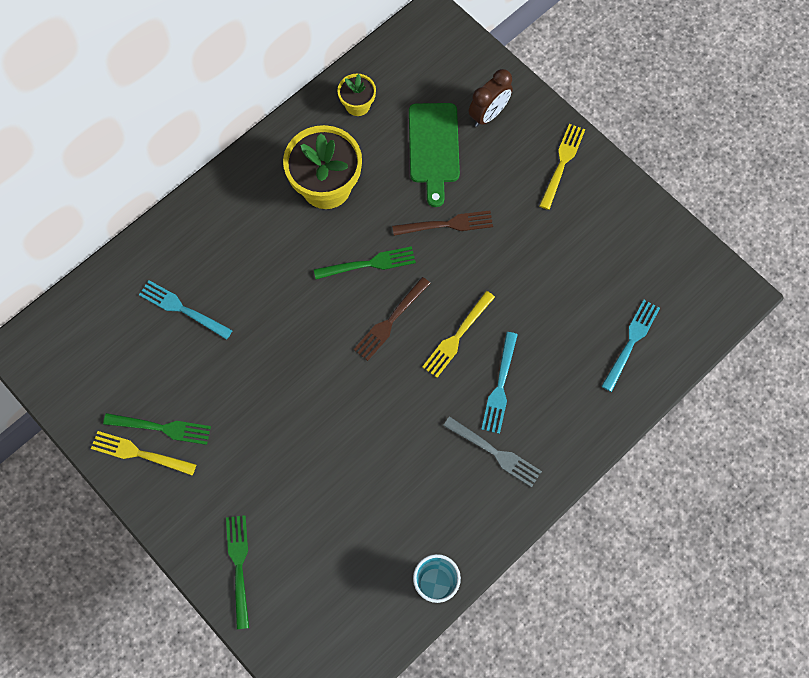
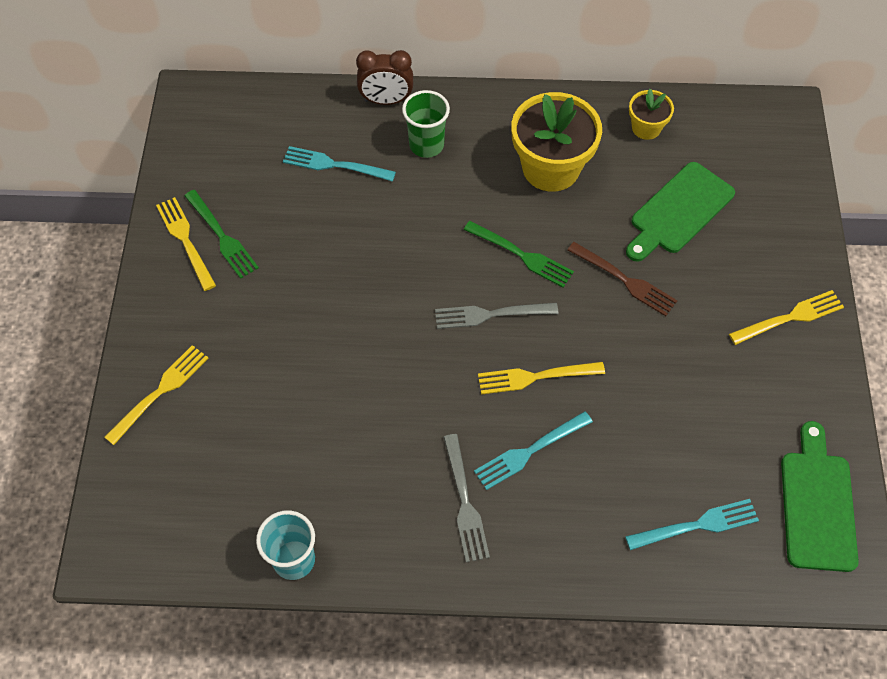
camera: 45 degrees right, 10 degrees down
turquoise fork [139,280,233,340] -> turquoise fork turned 60 degrees counterclockwise [283,146,396,182]
green fork [226,515,249,629] -> yellow fork [104,345,209,445]
brown fork [354,277,431,361] -> grey fork [435,303,558,329]
brown clock [469,69,513,127] -> brown clock moved to [356,50,413,105]
none -> green cup [402,90,450,158]
none -> green cutting board [781,421,859,572]

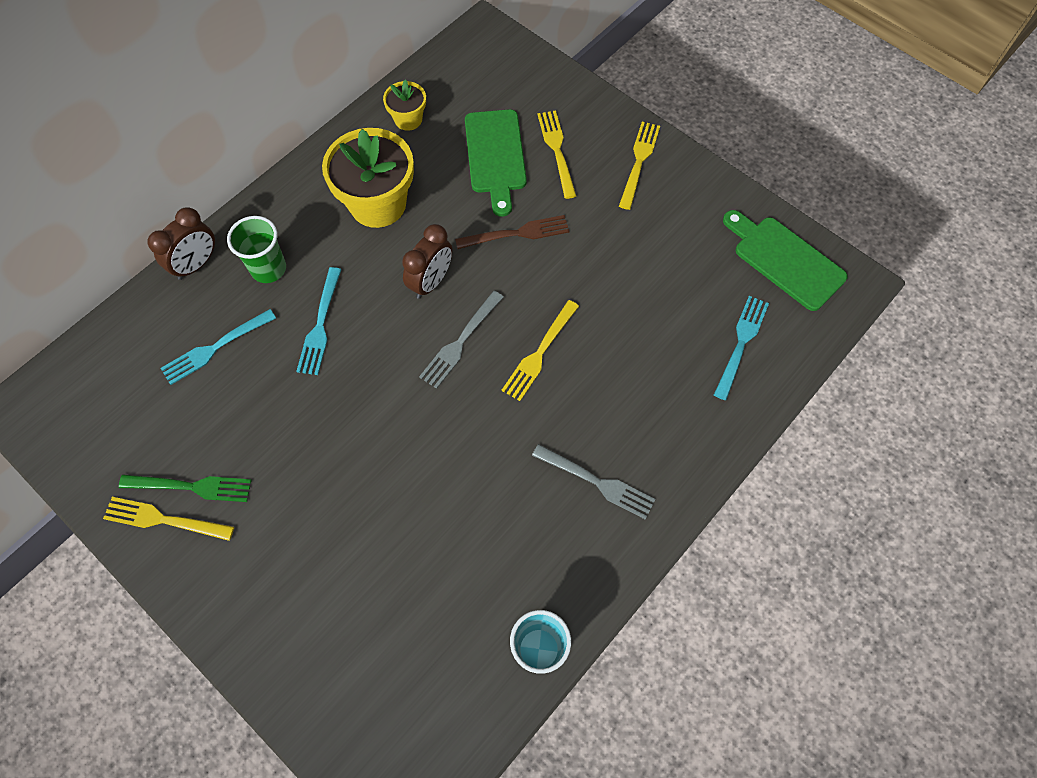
camera: 50 degrees left, 5 degrees up
yellow fork [104,345,209,445] -> yellow fork moved to [537,110,576,199]
green fork [463,221,574,288] -> brown clock [402,224,452,299]
turquoise fork [474,411,593,490] -> turquoise fork moved to [296,267,342,375]

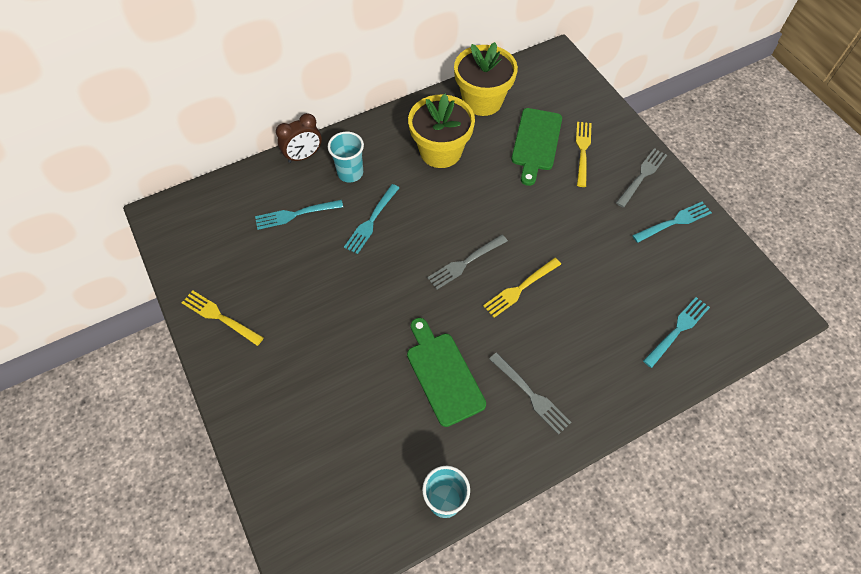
camera: 20 degrees right, 5 degrees down
green fork [119,475,252,502] -> none
green cup [227,216,286,283] -> turquoise cup [328,132,364,182]
yellow flower pot [383,79,426,131] -> yellow flower pot [454,42,518,116], size x1.94
brown clock [402,224,452,299] -> none
brown fork [455,215,569,249] -> none
yellow fork [619,122,660,210] -> grey fork [616,148,667,208]
green cutting board [723,210,848,311] -> green cutting board moved to [407,318,486,427]
none -> turquoise fork [632,202,712,243]

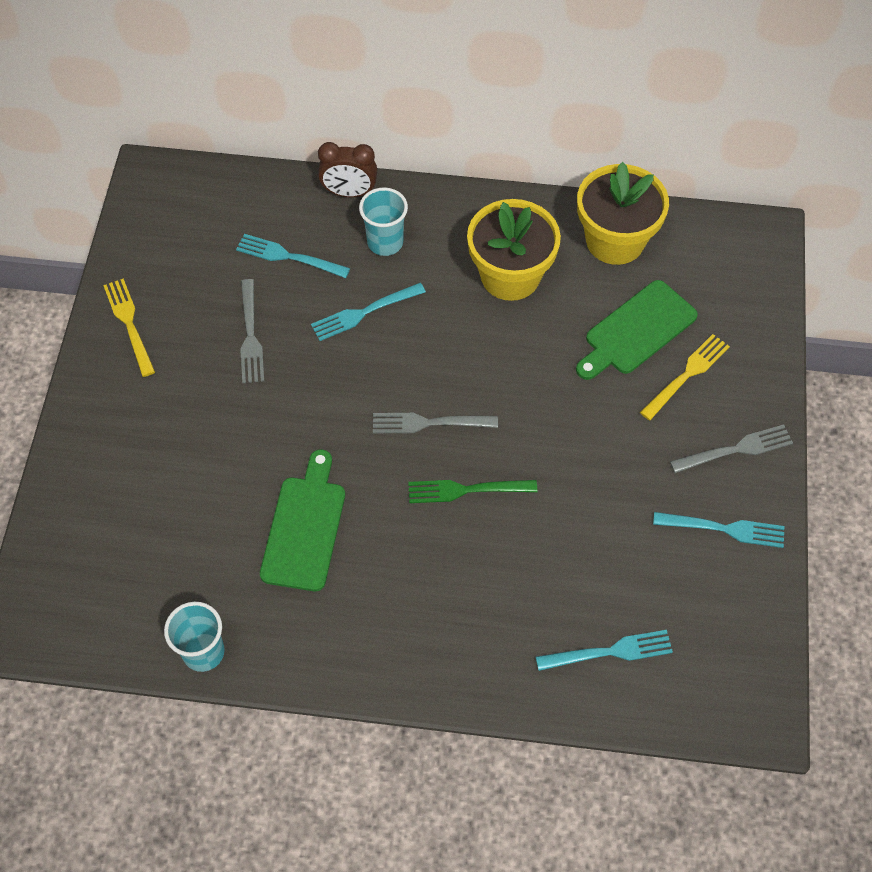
camera: 35 degrees right, 0 degrees up
yellow fork [483,258,561,318] -> green fork [408,480,537,503]
grey fork [489,352,571,435] -> grey fork moved to [240,279,264,383]

